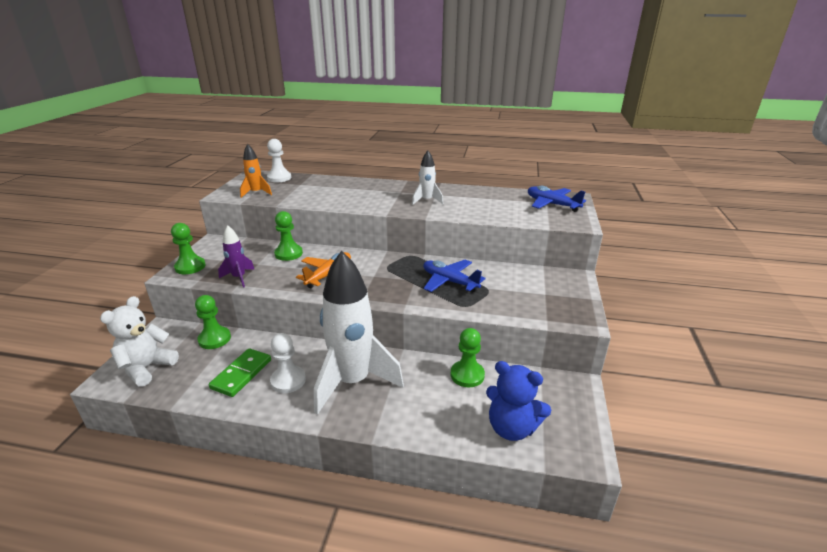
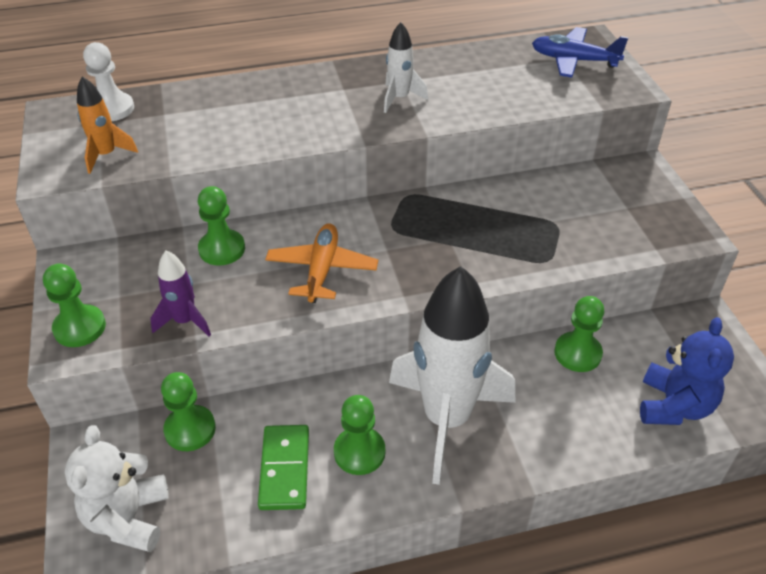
camera: 25 degrees left, 15 degrees up
white pawn [270,333,306,393] -> green pawn [334,395,385,475]
blue plane [423,260,486,292] -> none
blue teddy bear [486,361,551,441] -> blue teddy bear turned 75 degrees counterclockwise [640,317,734,425]

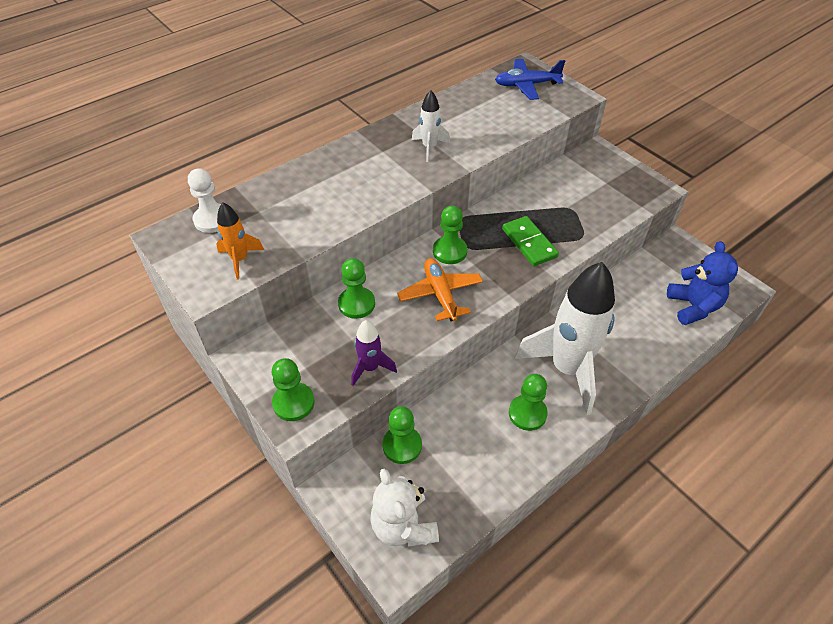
camera: 25 degrees left, 5 degrees up
green domino [258,425,309,510] -> green domino moved to [502,216,559,266]
green pawn [554,296,604,372] -> green pawn moved to [433,206,467,264]

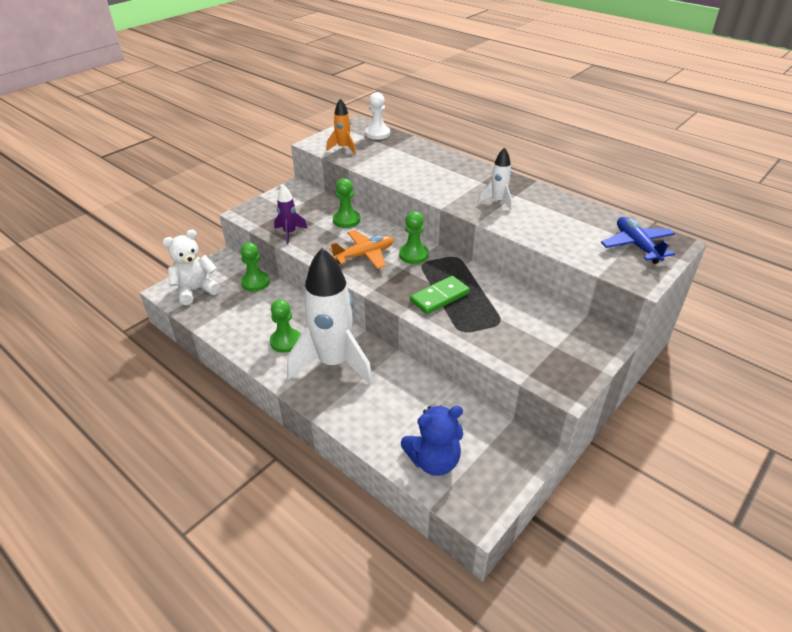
camera: 80 degrees right, 10 degrees down
green pawn [272,358,315,421] -> none

